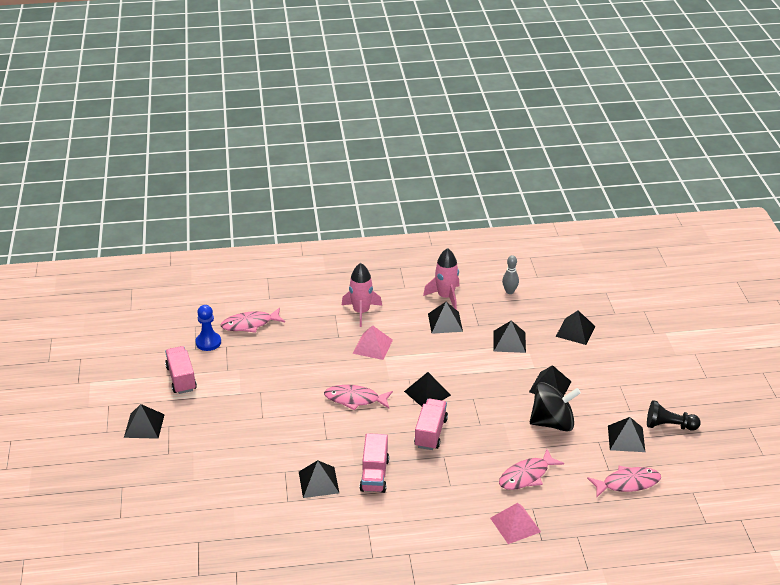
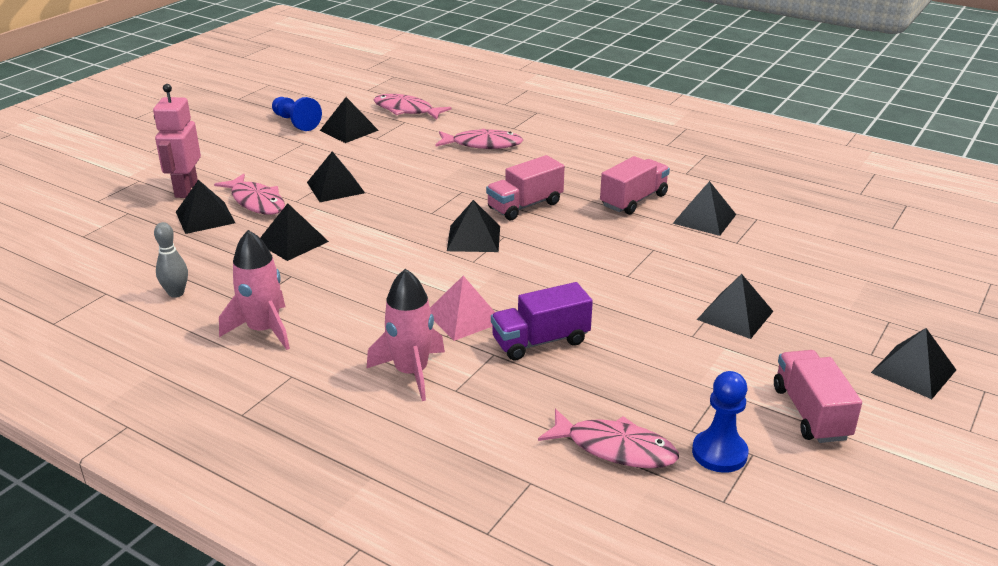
camera: 140 degrees left, 5 degrees down
pink truck [165,346,197,394] -> pink truck turned 150 degrees clockwise [774,350,862,443]
pink fish [324,385,393,410] -> pink fish moved to [214,173,285,215]
black pyramid [428,302,463,334] -> black pyramid moved to [697,274,773,339]
pink pyramid [490,503,541,544] -> none
black spinning top [530,382,581,432] -> none
black pawn [647,400,701,431] -> blue pawn [272,97,322,131]
none -> pink robot [153,84,201,198]
none -> purple truck [491,282,593,361]

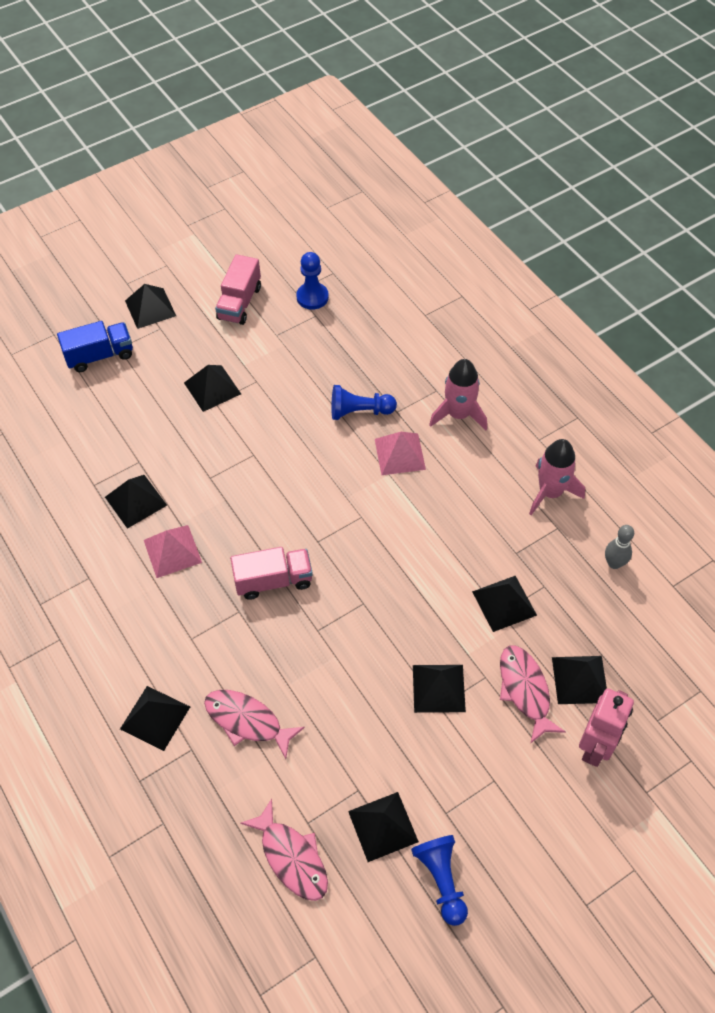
camera: 155 degrees left, 25 degrees up
black pyramid [447,200,500,252] -> black pyramid moved to [120,686,190,751]
purple truck [491,282,593,361] -> blue pawn [331,385,397,420]
pink fish [538,409,679,468] -> none
pink truck [600,156,670,215] -> pink pyramid [144,525,202,578]
none -> blue truck [57,321,133,372]

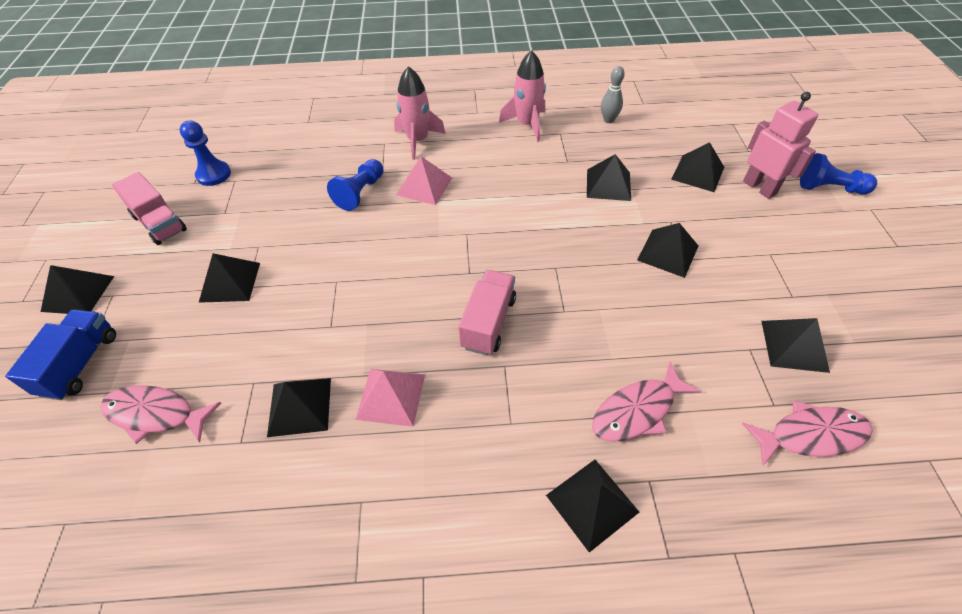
camera: 60 degrees left, 5 degrees down
blue pawn [411,835,468,926] -> blue pawn moved to [800,153,877,194]
pink fish [500,646,566,744] -> pink fish moved to [100,385,221,444]

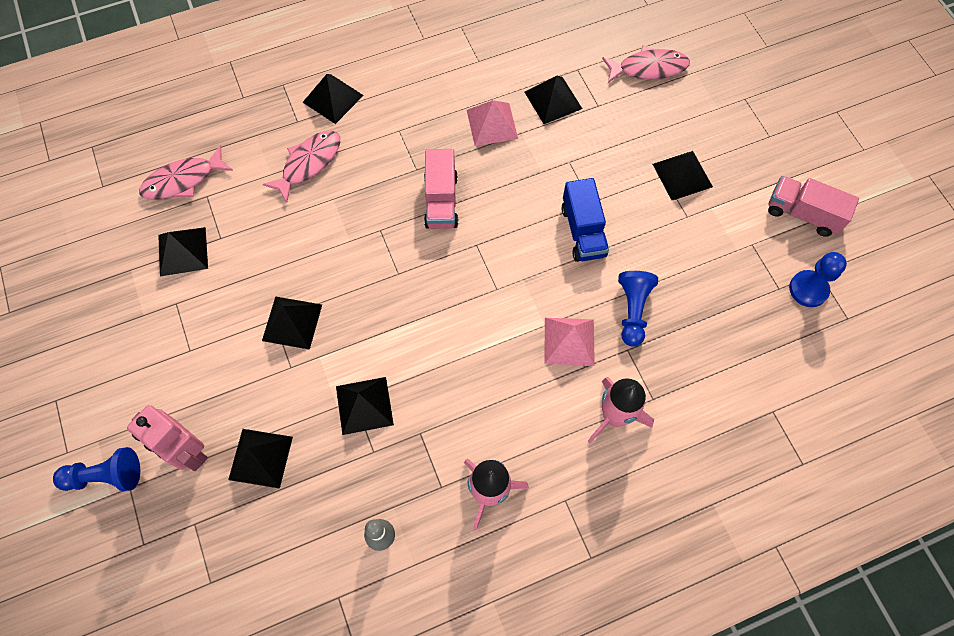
camera: 160 degrees right, 15 degrees up
blue truck [5,309,116,400] -> blue truck moved to [562,178,609,262]
black pyramid [41,265,114,314] -> none

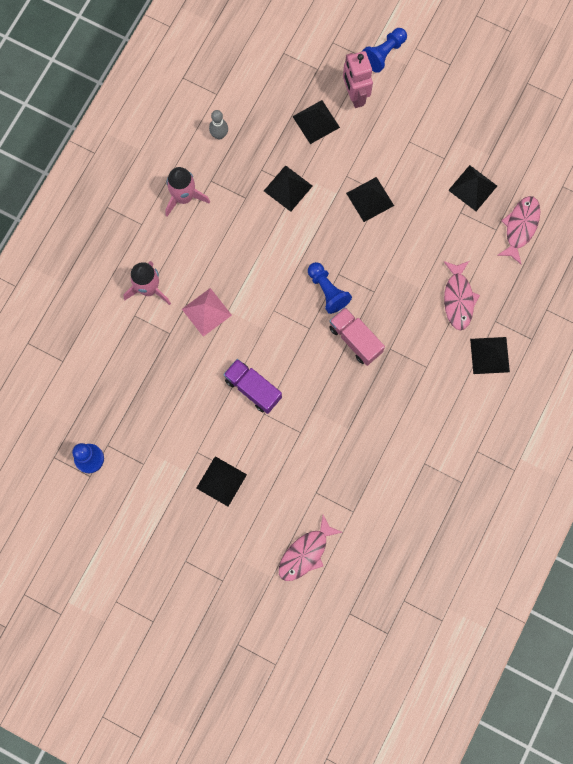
camera: 140 degrees right, 10 degrees up
pink robot [127,405,208,471] -> pink robot turned 105 degrees counterclockwise [343,51,373,108]
pink pyramid [467,100,518,146] -> none
black pyramid [525,76,582,124] -> none
blue truck [562,178,609,262] -> purple truck [223,359,282,414]
blue pawn [618,271,658,347] -> blue pawn moved to [308,262,352,314]
pink truck [768,176,859,237] -> none

